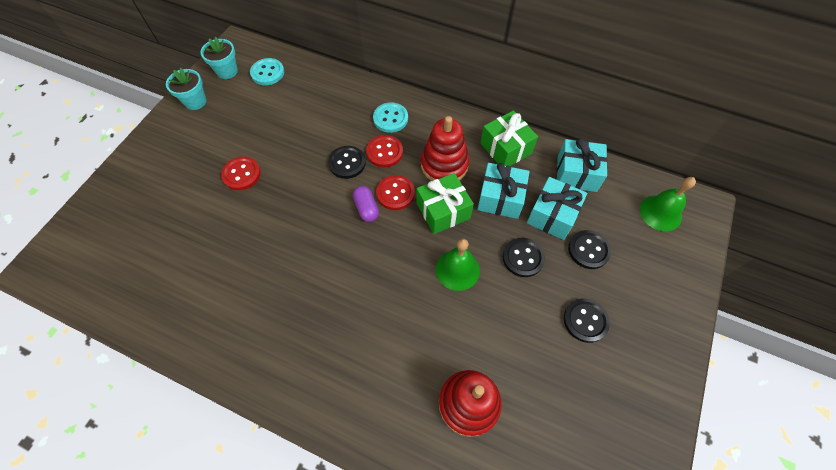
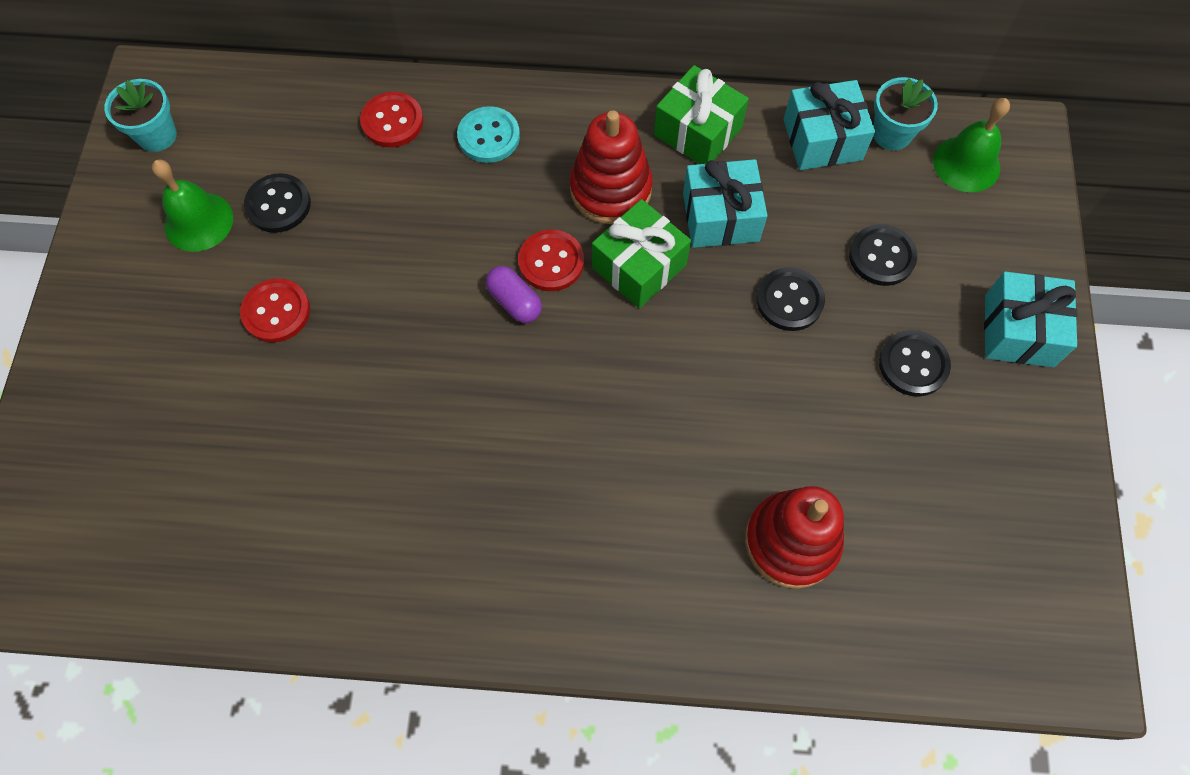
camera: 20 degrees left, 5 degrees up
turquoise flower pot [166,68,206,110] -> turquoise flower pot moved to [873,77,938,150]
turquoise button [250,58,284,85] -> none
black button [328,146,366,179] -> black button moved to [244,173,311,233]
red button [366,135,403,167] -> red button moved to [360,92,423,147]
green bell [436,239,480,291] -> green bell moved to [152,160,233,252]
turquoise gift [527,177,587,240] -> turquoise gift moved to [984,271,1077,367]

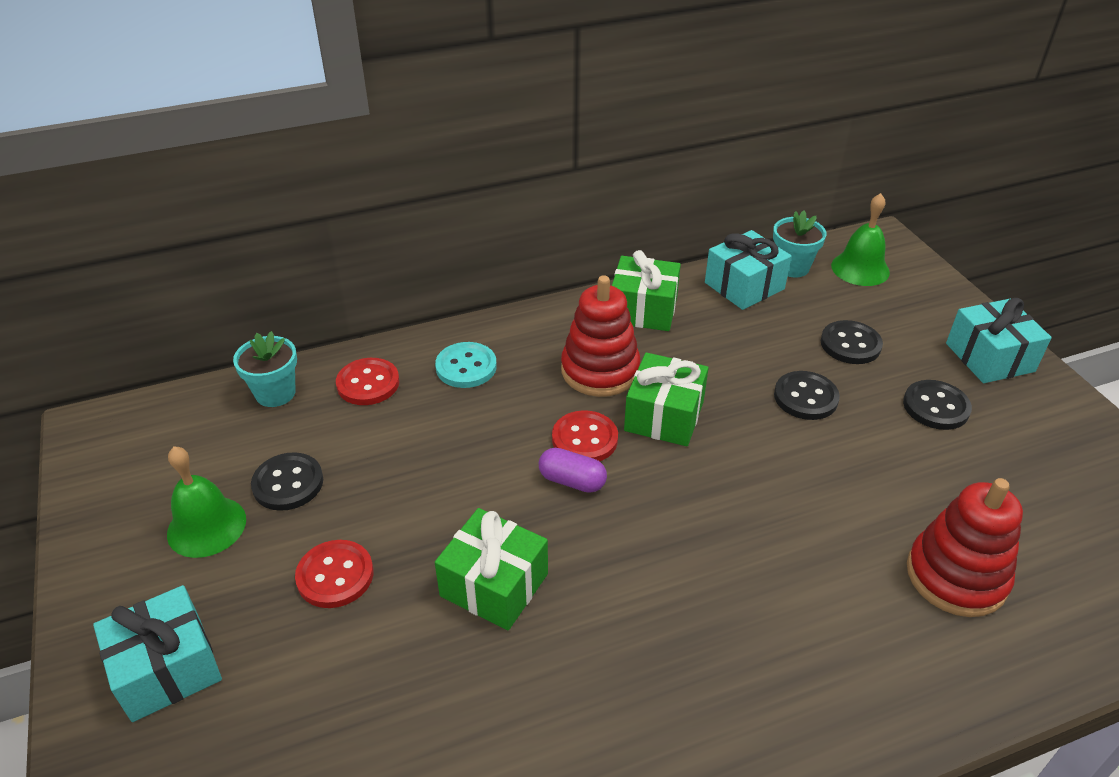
camera: 25 degrees left, 25 degrees down
turquoise flower pot [104,79,177,152] -> turquoise flower pot moved to [233,331,297,407]
turquoise gift [683,159,768,248] -> turquoise gift moved to [93,585,222,722]
none -> green gift [435,508,548,630]

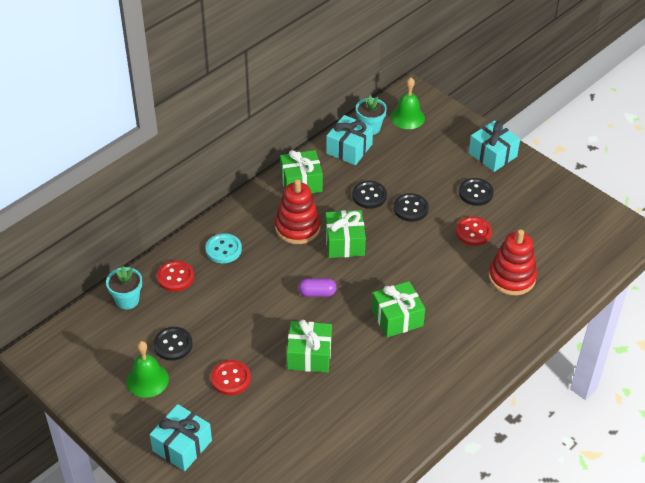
camera: 25 degrees left, 5 degrees up
red button [552,410,618,461] -> red button moved to [456,216,492,246]
black button [821,320,883,364] -> black button moved to [352,181,387,209]
none -> green gift [372,281,425,338]

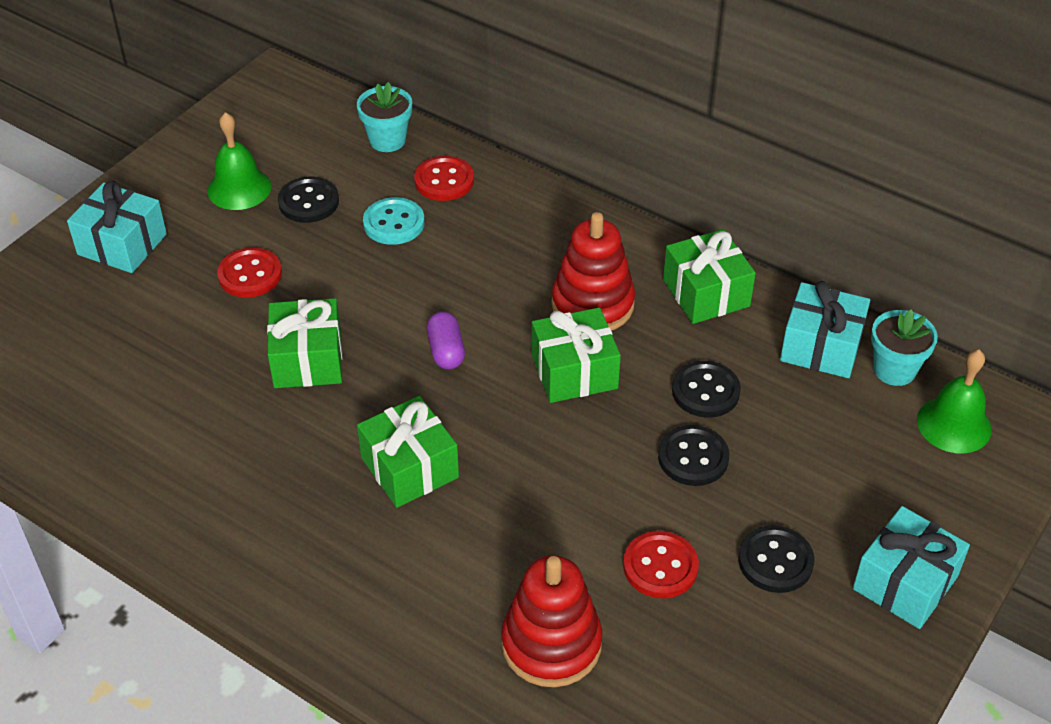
camera: 80 degrees right, 0 degrees up
turquoise button [205,233,242,263] -> turquoise button moved to [363,197,425,245]

